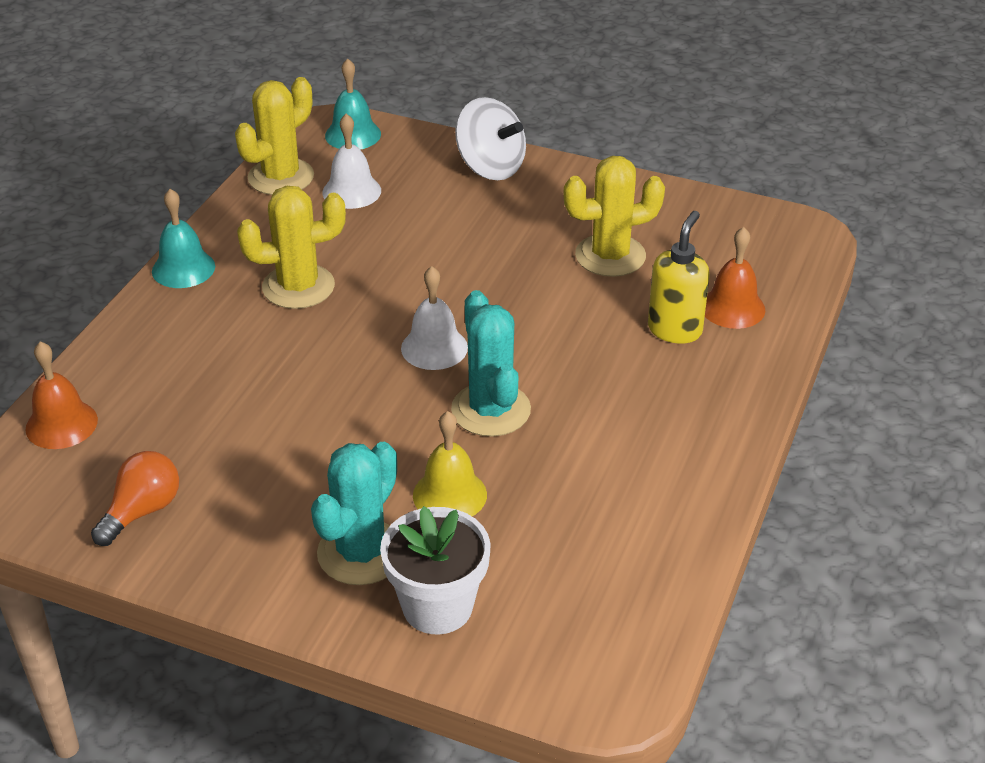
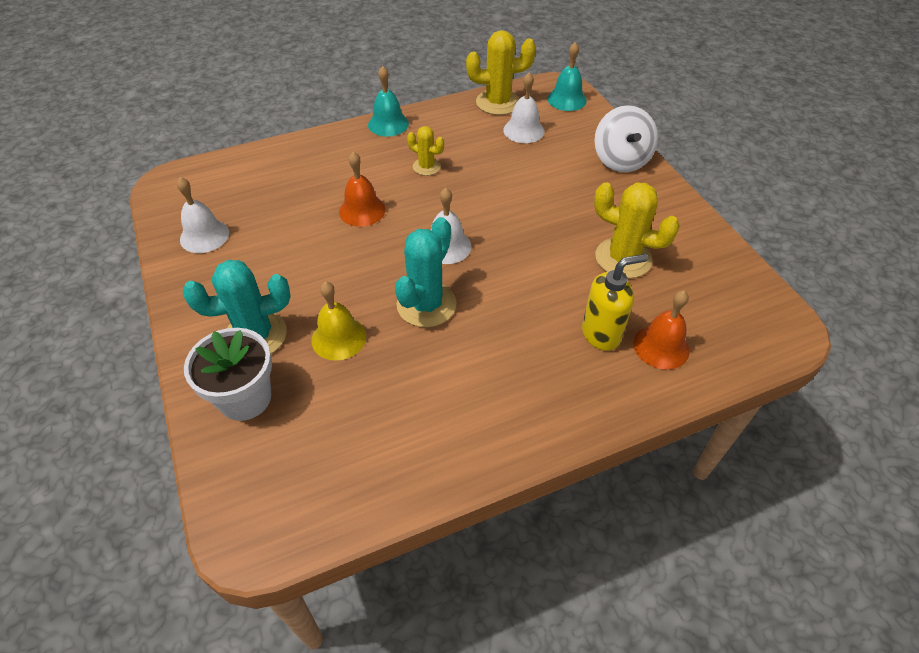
camera: 45 degrees right, 10 degrees up
orange bell [26,341,98,449] -> orange bell moved to [339,152,386,227]
orange light bulb [91,451,179,546] -> white bell [177,177,229,253]
yellow cactus [237,186,346,309] -> yellow cactus [407,126,444,176], size x0.57

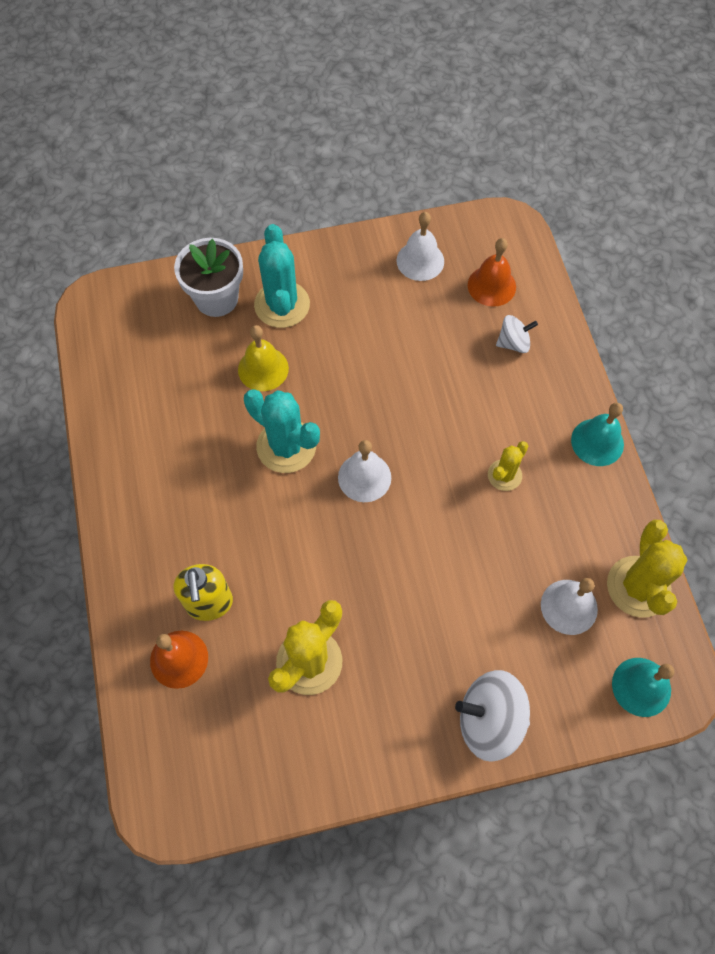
camera: 100 degrees right, 15 degrees up
orange bell [339,152,386,227] -> orange bell moved to [468,238,516,307]
none -> white spinning top [496,315,538,353]

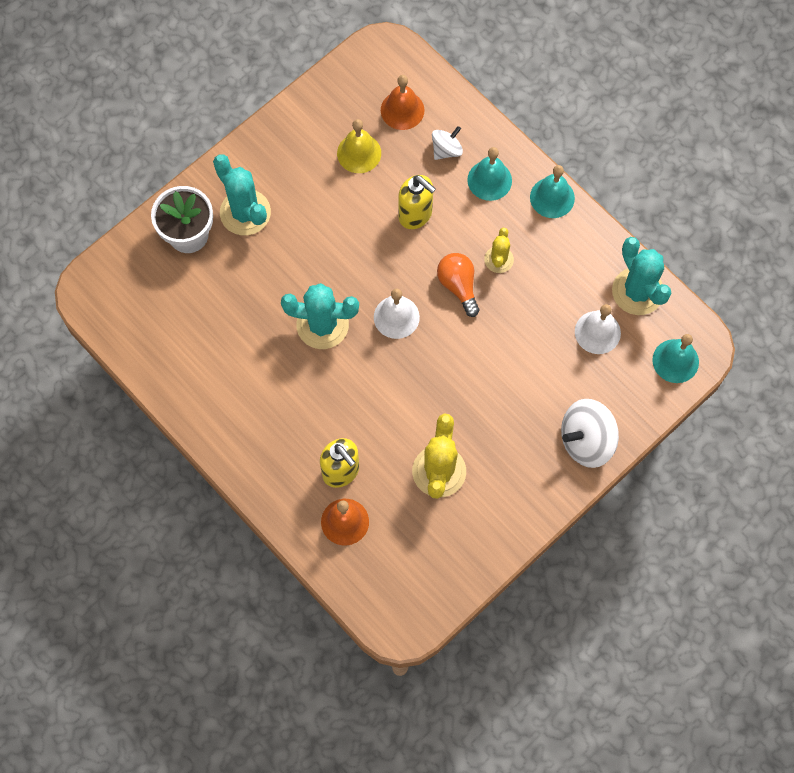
camera: 30 degrees left, 5 degrees up
yellow bell [238,325,289,391] -> yellow bell moved to [337,119,381,173]
white bell [396,212,444,281] -> none
yellow cactus [607,519,688,618] -> turquoise cactus [612,237,672,315]
none -> yellow soap dispenser [399,175,436,229]
none -> orange light bulb [437,253,480,317]
none -> turquoise bell [467,147,512,201]

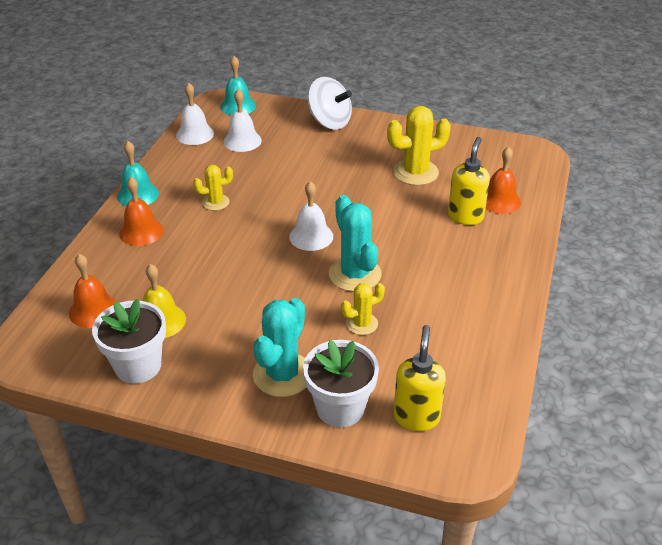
camera: 120 degrees left, 30 degrees down
yellow soap dispenser [399,175,436,229] -> yellow soap dispenser moved to [394,325,446,431]
white spinning top [432,126,463,160] -> none
orange light bulb [437,253,480,317] -> none
turquoise bell [467,147,512,201] -> orange bell [119,177,164,246]
turquoise cactus [612,237,672,315] -> white bell [176,83,214,145]
none -> white flower pot [92,299,166,384]
none -> yellow cactus [341,283,385,335]

